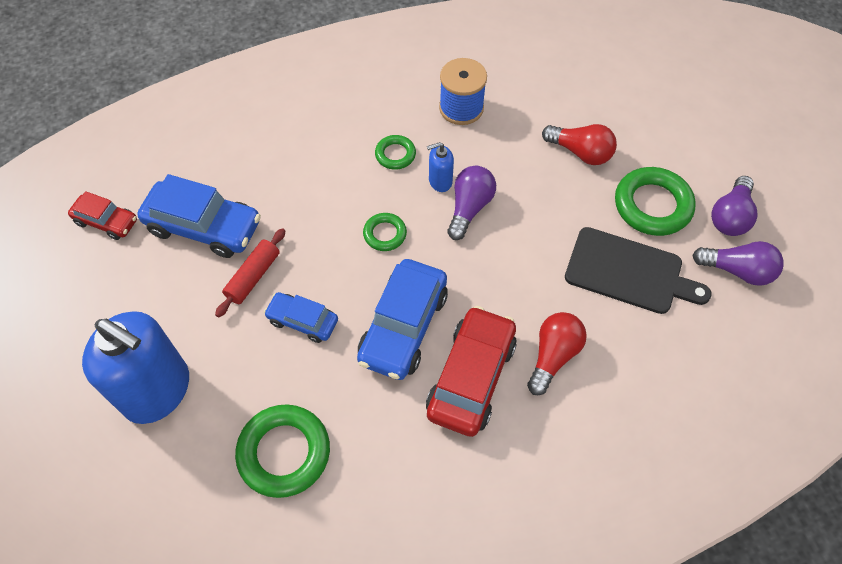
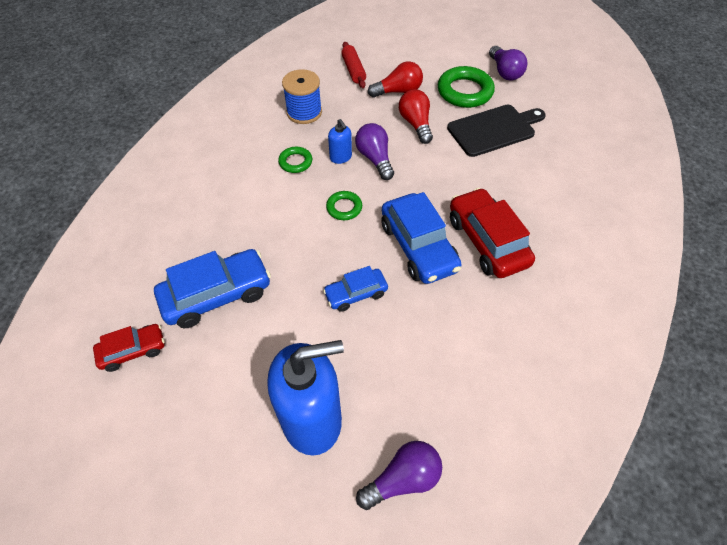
camera: 45 degrees left, 5 degrees down
red rolling pin [215,228,285,317] -> red rolling pin moved to [341,42,366,88]
green ring [235,405,330,498] -> none
blue soap dispenser [427,142,454,192] -> blue soap dispenser turned 60 degrees counterclockwise [328,119,352,164]
red light bulb [527,312,587,395] -> red light bulb moved to [399,89,433,144]
purple light bulb [692,241,784,286] -> purple light bulb moved to [356,441,442,510]

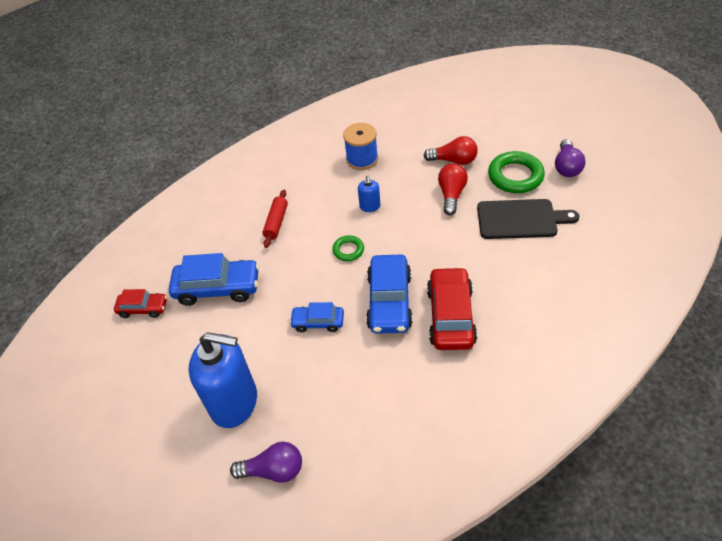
camera: 30 degrees right, 5 degrees down
green ring [278,147,312,173] -> none
red rolling pin [341,42,366,88] -> red rolling pin moved to [262,190,288,248]
purple light bulb [355,123,394,180] -> none

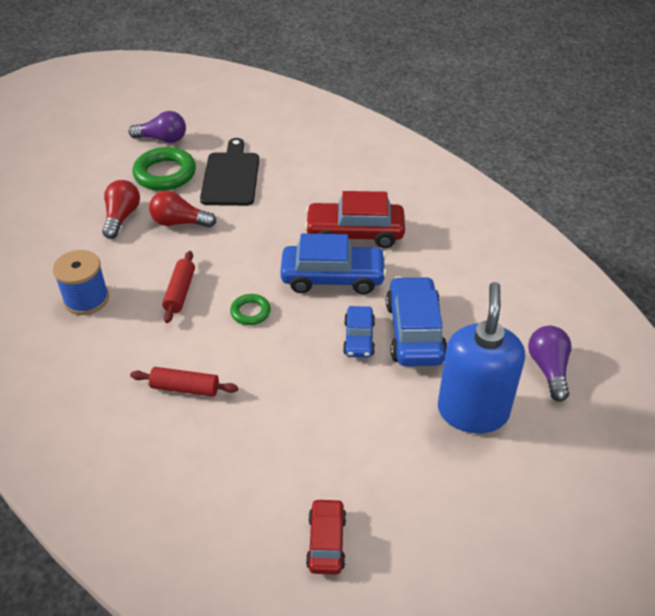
camera: 95 degrees left, 5 degrees down
blue car [169,253,259,306] -> blue car moved to [386,276,447,366]
blue soap dispenser [358,175,380,212] -> red rolling pin [162,251,195,323]

